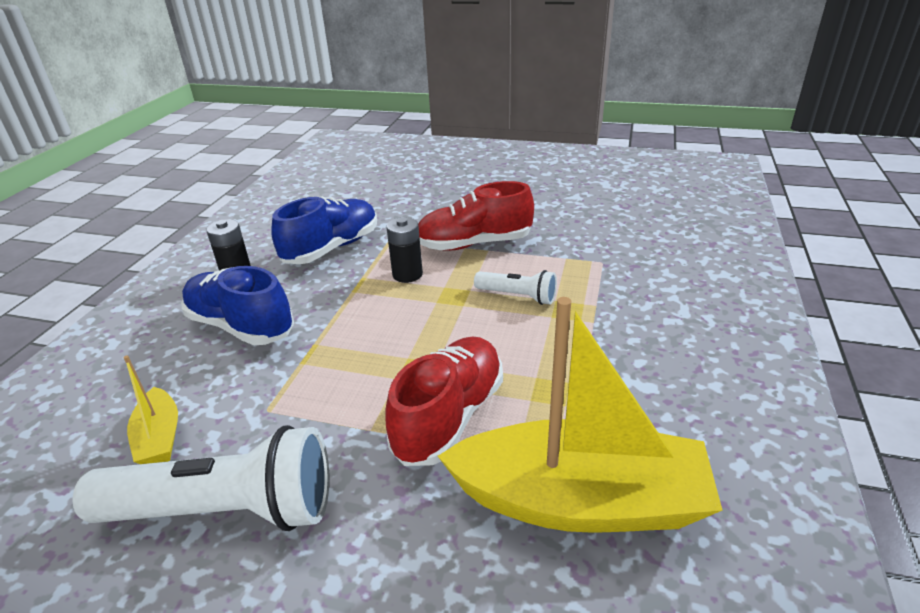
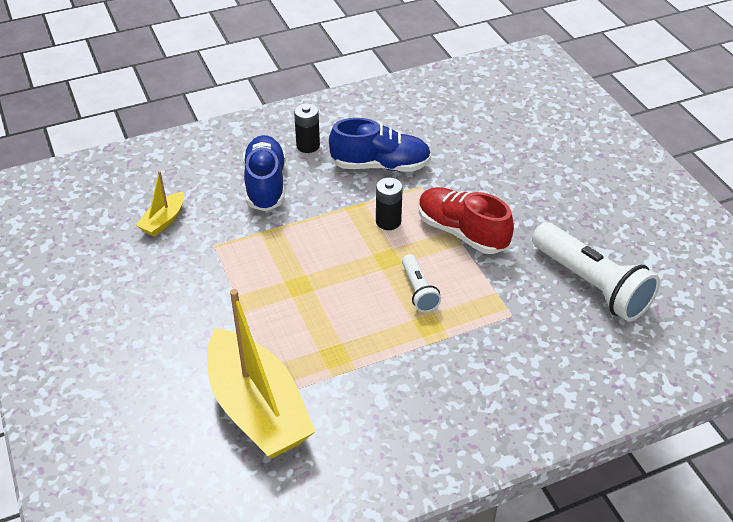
camera: 50 degrees right, 10 degrees up
white flashlight [73,425,329,531] -> white flashlight moved to [532,222,660,322]
red shoe [385,337,503,466] -> none

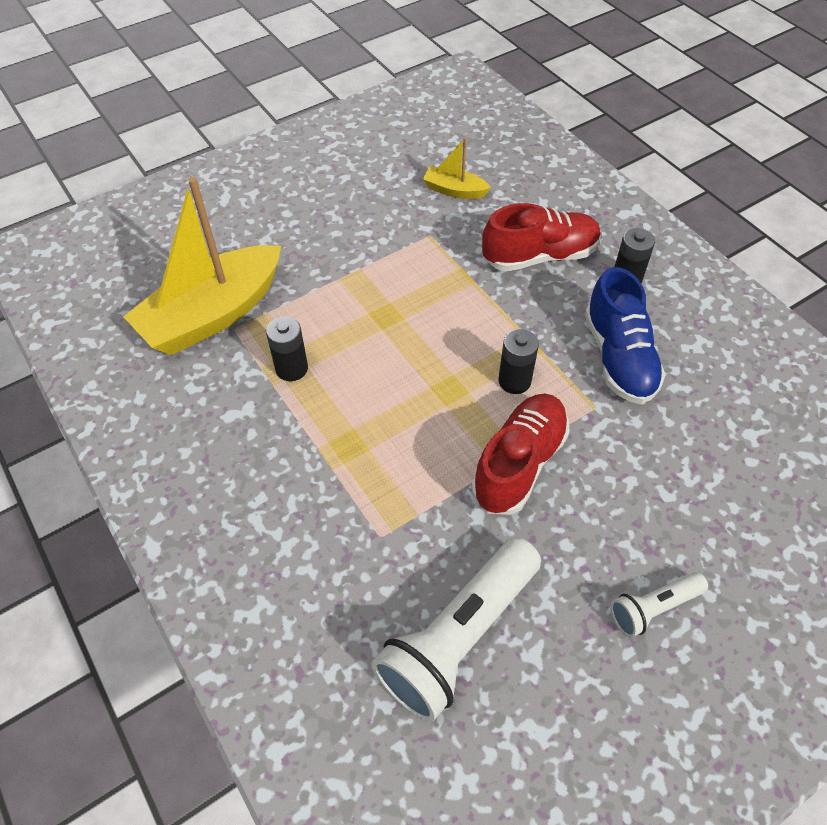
camera: 80 degrees right, 10 degrees up
blue shoe [243,135,286,211] -> red shoe [482,203,601,271]
white flashlight [402,254,441,312] -> white flashlight moved to [610,572,708,637]
none -> black battery [266,317,308,381]

